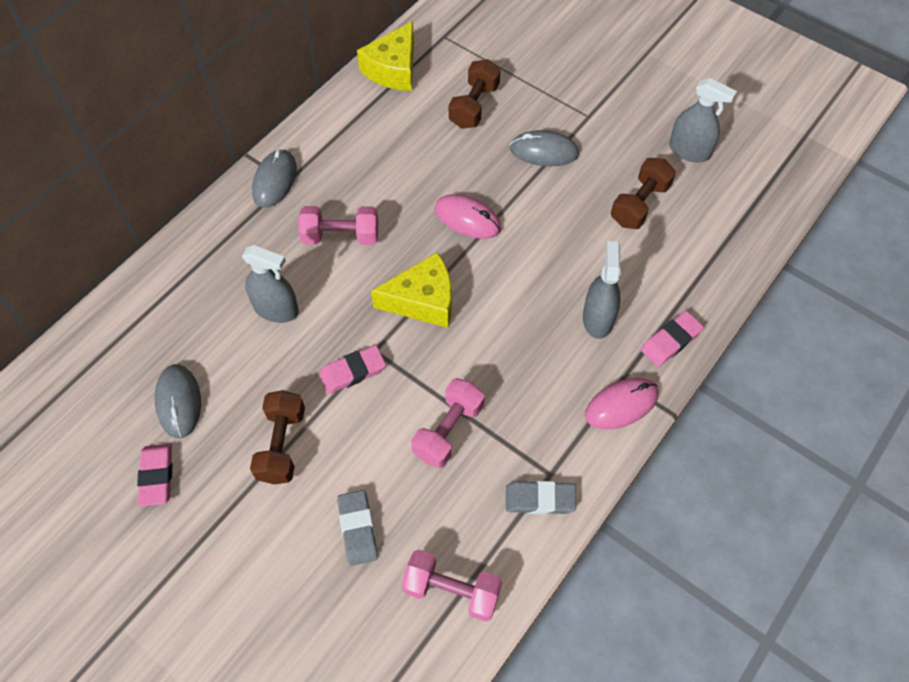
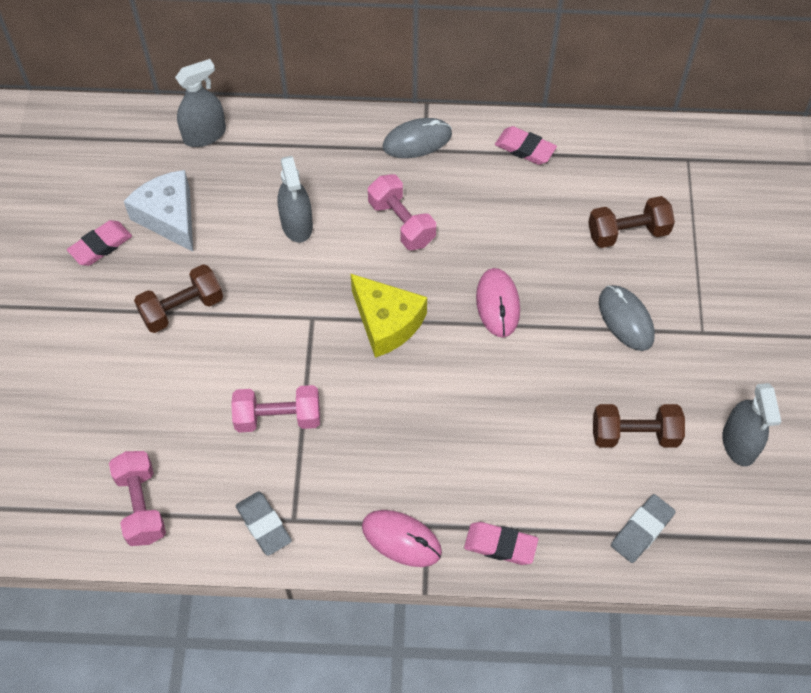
camera: 55 degrees right, 0 degrees up
grey mouse [155,364,201,438] -> white cheese [124,170,193,252]
pink eraser [319,345,386,394] -> pink eraser moved to [495,126,557,165]
grey eraser [337,490,378,566] -> grey eraser moved to [611,494,675,563]
yellow cheese [357,21,414,91] -> none
grey spray bottle [583,241,621,339] -> grey spray bottle moved to [175,59,226,147]

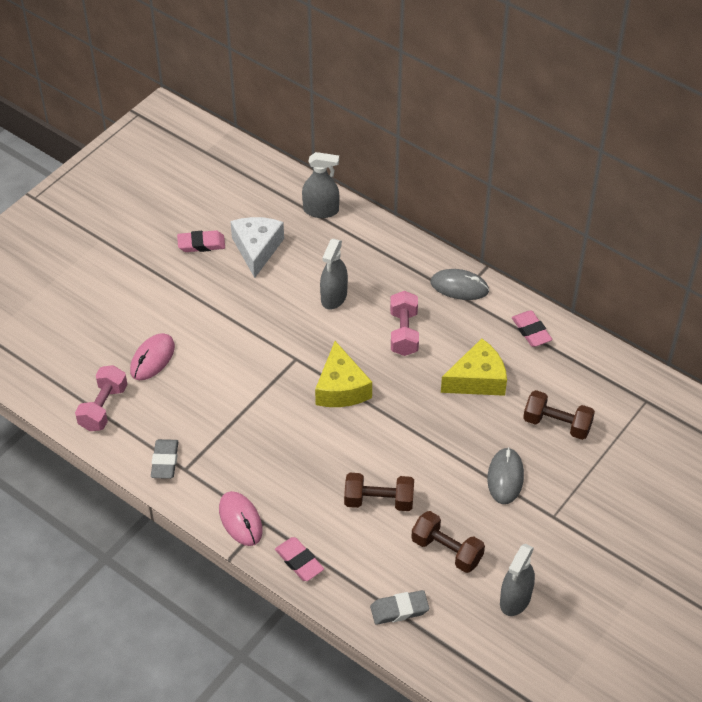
camera: 35 degrees right, 10 degrees down
brown dumbbell [134,264,223,333] -> brown dumbbell moved to [344,473,414,511]
pink dumbbell [231,385,320,433] -> none
pink mouse [476,268,520,337] -> pink mouse moved to [130,333,175,380]
none -> yellow cheese [441,338,507,396]

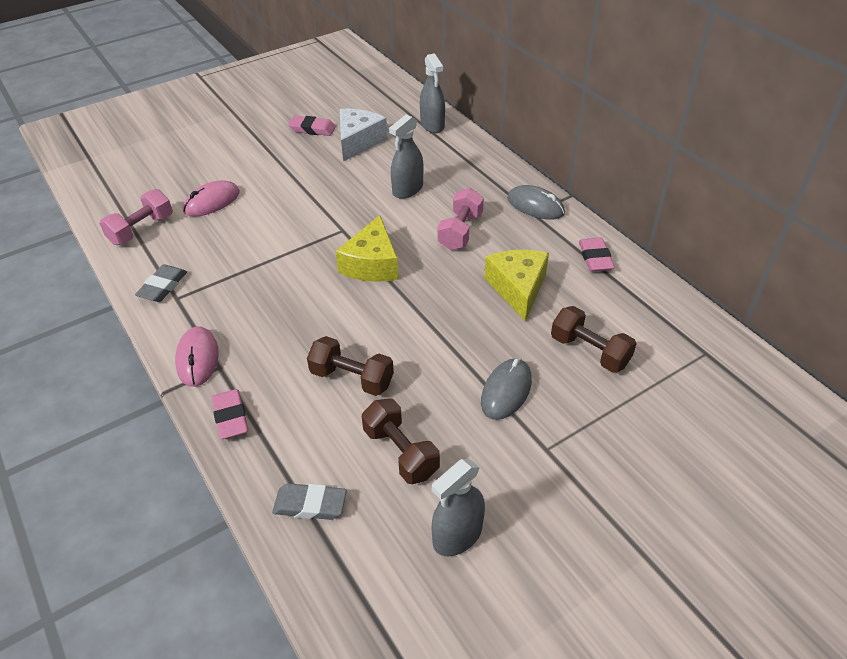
camera: 20 degrees right, 5 degrees down
grey spray bottle [302,152,339,218] -> grey spray bottle turned 45 degrees clockwise [420,53,445,133]
yellow cheese [441,338,507,396] -> yellow cheese turned 90 degrees counterclockwise [484,249,549,321]

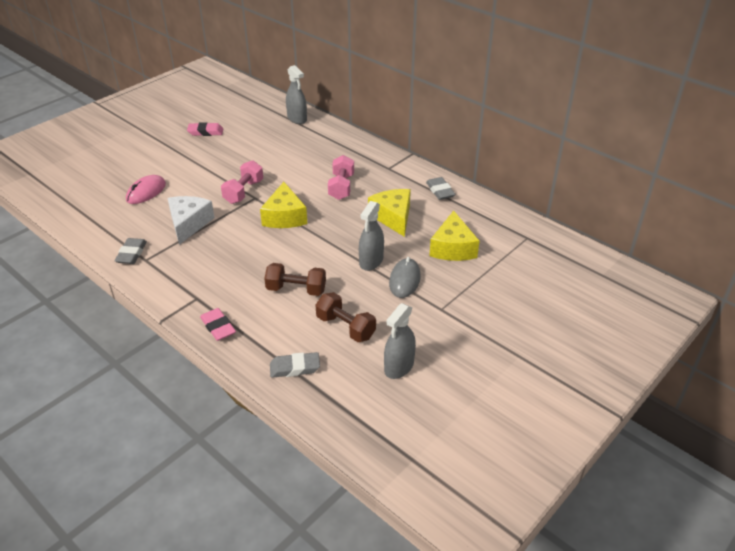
camera: 15 degrees left, 5 degrees down
pink dumbbell [99,189,173,245] -> pink dumbbell moved to [221,160,263,204]
pink mouse [175,326,219,387] -> none
white cheese [340,109,388,162] -> white cheese moved to [167,196,215,245]
grey spray bottle [389,115,423,199] -> grey spray bottle moved to [359,201,384,271]
grey mouse [507,185,565,220] -> none
brown dumbbell [551,306,637,373] -> yellow cheese [429,211,479,261]
pink eraser [579,237,615,272] -> grey eraser [426,177,456,200]

